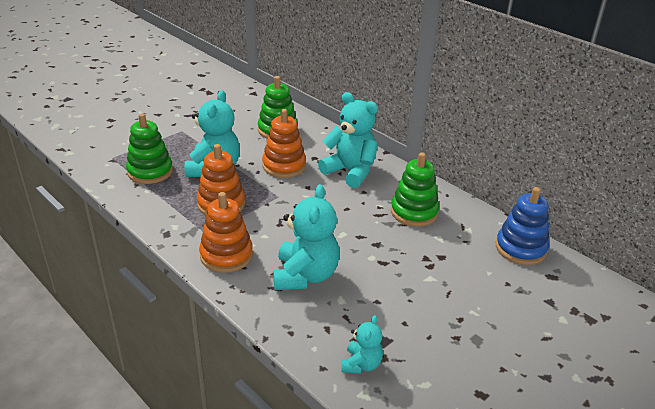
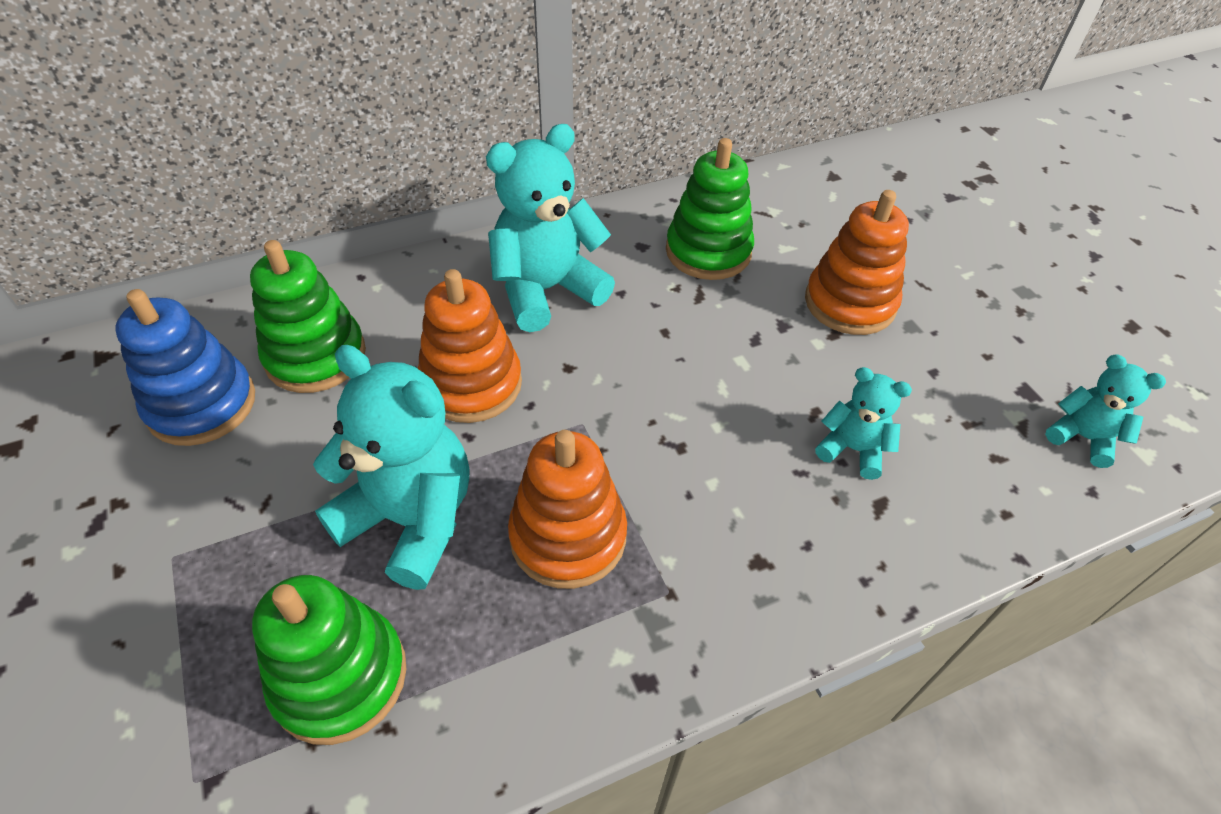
camera: 70 degrees left, 15 degrees up
orange stacking toy [199,192,253,273] -> orange stacking toy moved to [805,190,909,335]
turquoise teddy bear [273,184,339,290] -> turquoise teddy bear [815,367,912,480], size x0.53
blue stacking toy [496,187,549,265] -> blue stacking toy moved to [115,289,255,446]

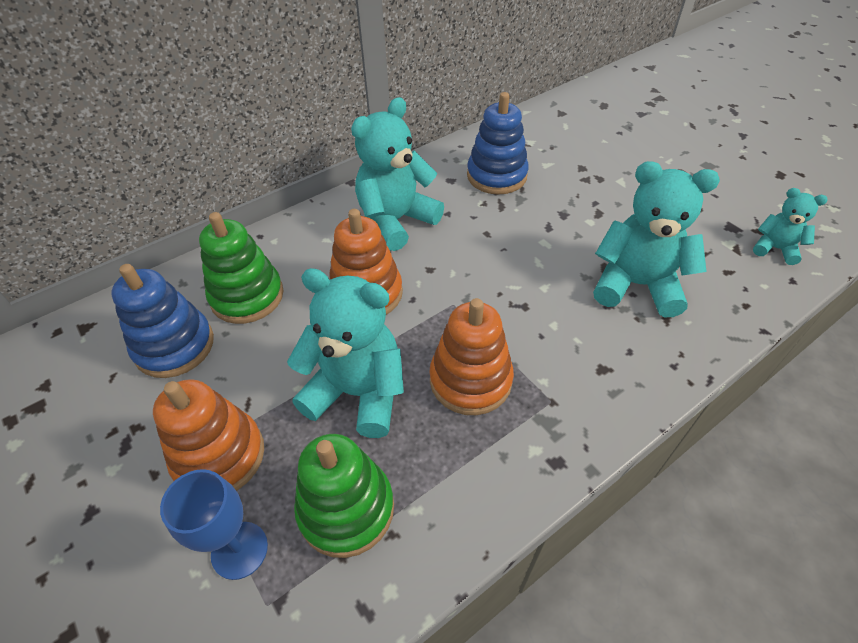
camera: 10 degrees left, 0 degrees up
green stacking toy [666,138,754,280] -> blue stacking toy [467,92,529,195]
orange stacking toy [805,190,909,335] -> orange stacking toy moved to [153,379,264,491]
turquoise teddy bear [815,367,912,480] -> turquoise teddy bear [593,161,720,317], size x1.90
none -> blue goblet [160,469,268,580]

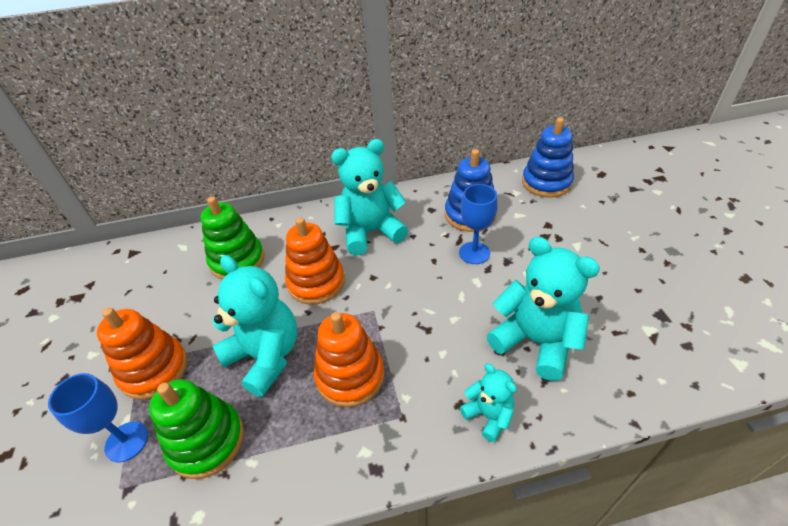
camera: 25 degrees right, 5 degrees down
blue stacking toy [111,264,214,378] -> blue stacking toy moved to [522,118,574,198]
turquoise teddy bear [753,188,828,265] -> turquoise teddy bear moved to [460,363,517,442]
none -> blue goblet [459,184,498,264]

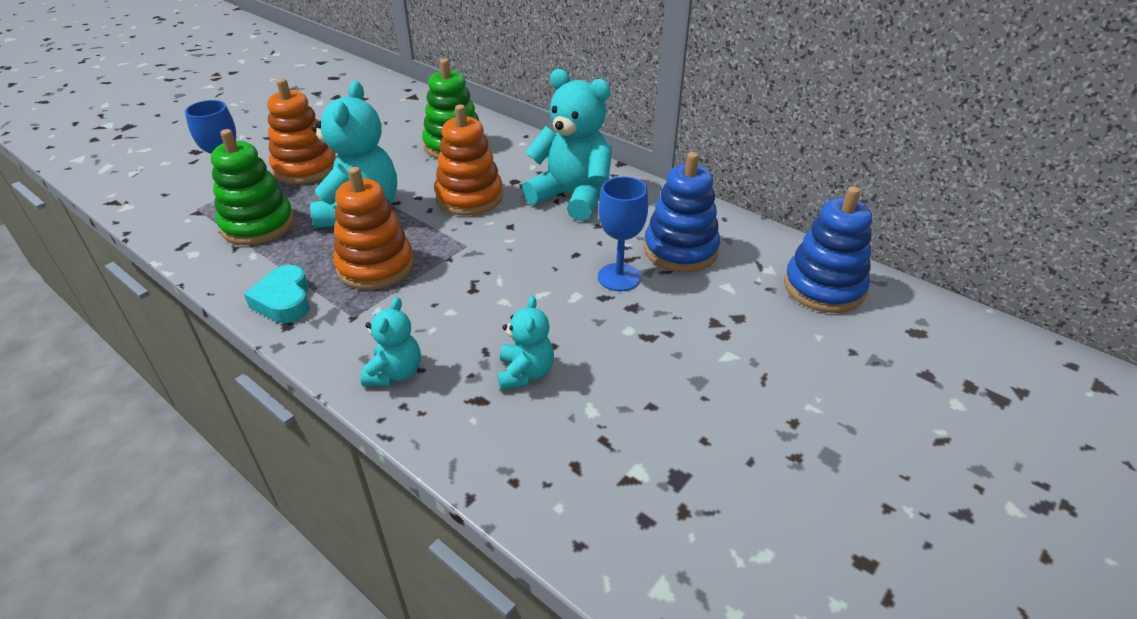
camera: 50 degrees right, 5 degrees down
turquoise teddy bear [487,237,600,381] -> turquoise teddy bear [497,296,554,390], size x0.53
none -> turquoise heart [244,265,310,323]

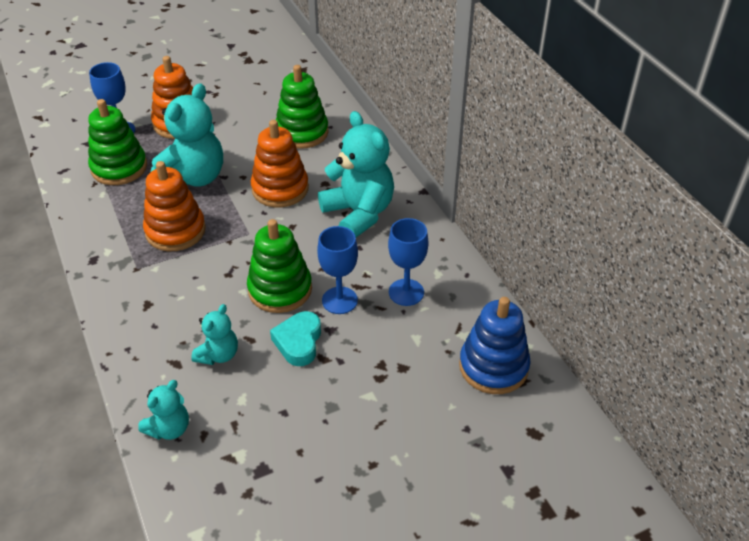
camera: 25 degrees right, 5 degrees up
turquoise heart [244,265,310,323] -> turquoise heart moved to [270,311,321,366]
turquoise teddy bear [361,297,421,386] -> turquoise teddy bear moved to [138,380,189,440]
blue stacking toy [644,152,720,272] -> blue goblet [388,218,429,306]
none -> green stacking toy [247,219,312,313]

